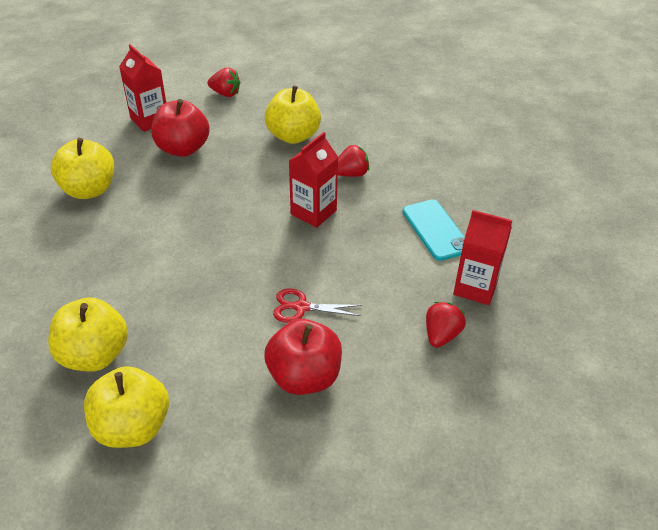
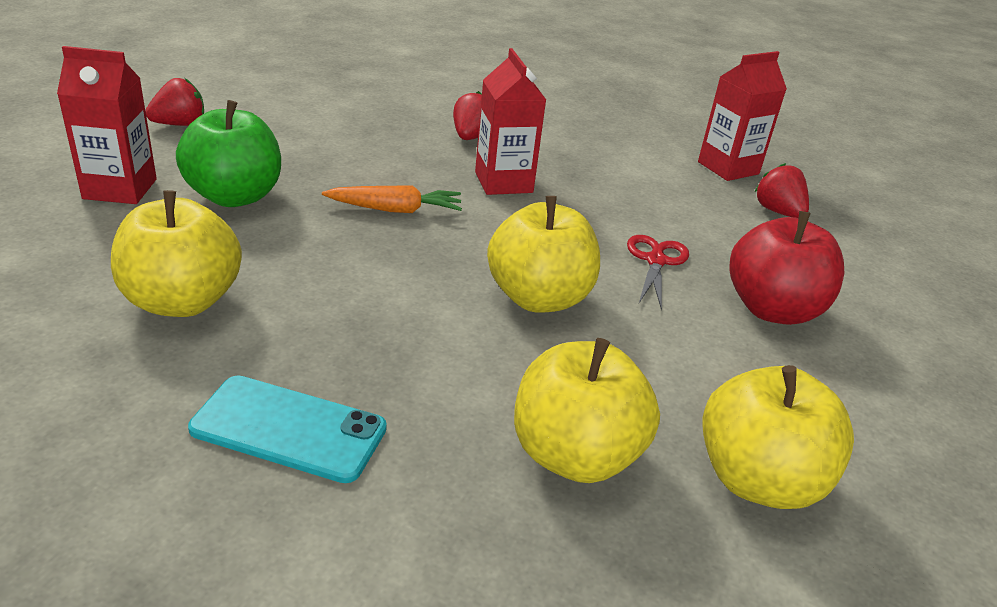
camera: 55 degrees left, 10 degrees down
red apple [151,99,210,157] -> green apple [176,100,281,207]
yellow apple [265,85,321,144] -> yellow apple moved to [487,196,600,313]
red scissors [273,288,362,323] -> red scissors turned 150 degrees clockwise [627,235,689,311]
turquoise phone [403,199,465,261] -> turquoise phone moved to [188,376,387,483]
none -> orange carrot [322,185,462,213]

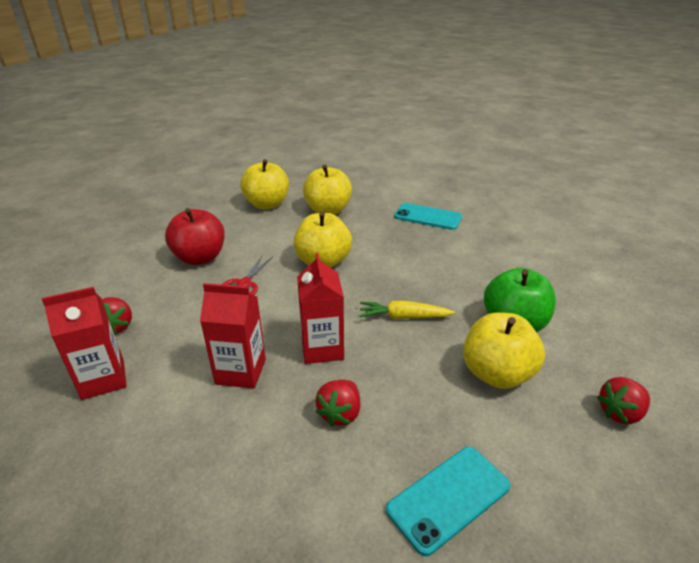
camera: 170 degrees left, 0 degrees up
red carton [57,46,157,204] -> red carton moved to [200,283,266,389]
yellow apple [111,190,242,317] -> yellow apple moved to [463,312,545,389]
orange carrot [322,185,462,213] -> yellow carrot [360,301,455,319]
none -> turquoise phone [386,447,511,556]

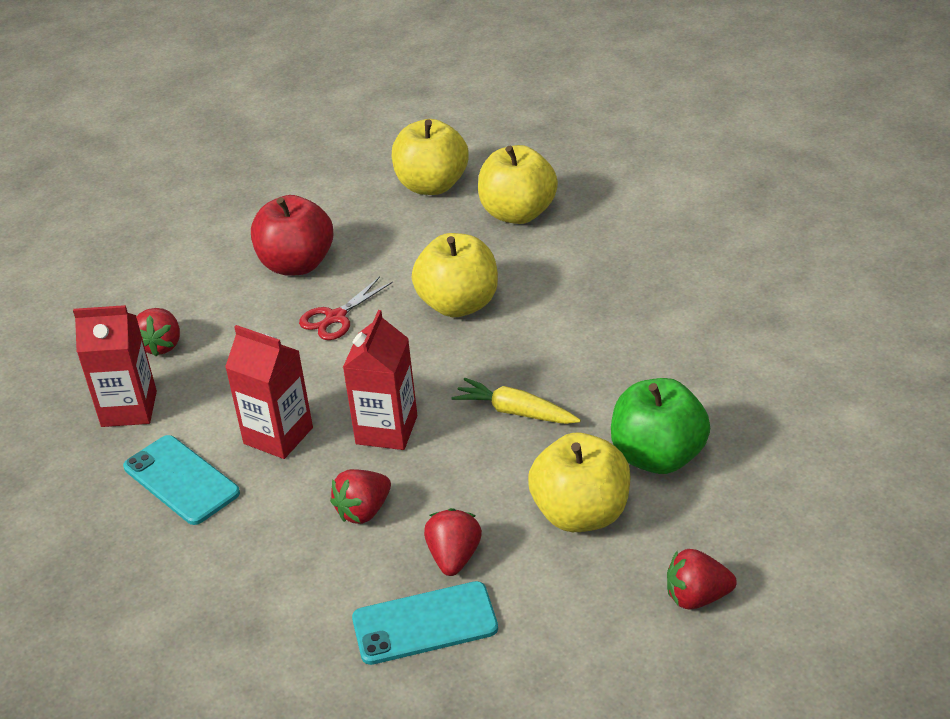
camera: 25 degrees right, 5 degrees up
turquoise phone [394,203,462,230] -> turquoise phone moved to [123,435,240,525]
none -> red strawberry [424,508,482,576]

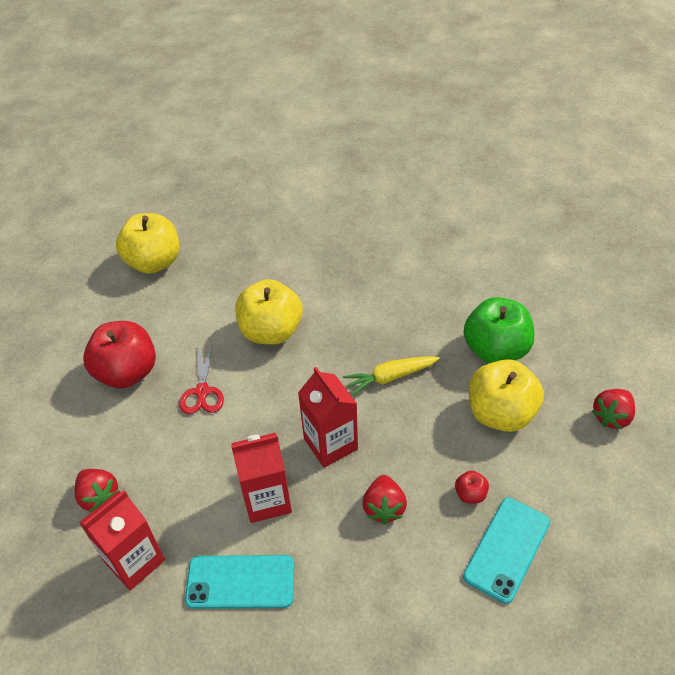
camera: 45 degrees left, 10 degrees up
red strawberry [424,508,482,576] -> red apple [455,471,489,504]
yellow apple [478,145,558,224] -> none

